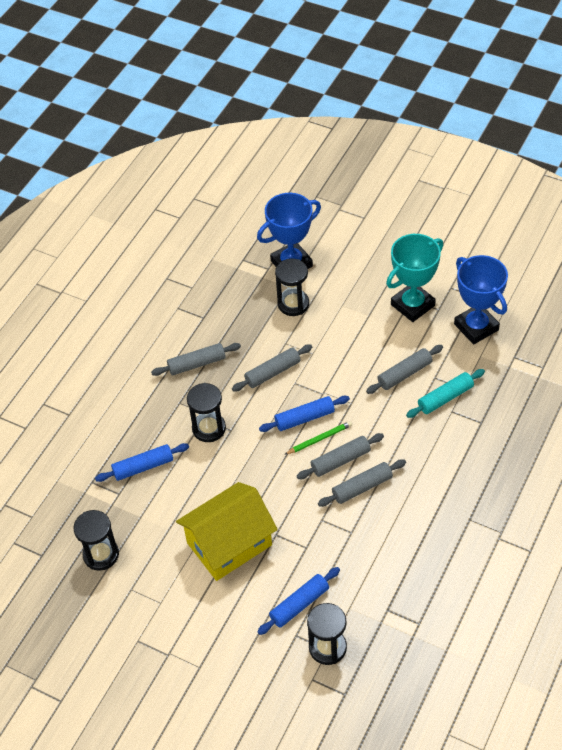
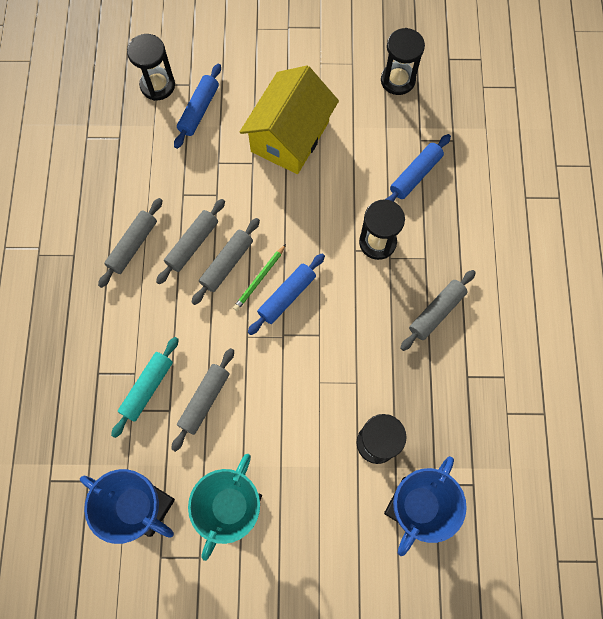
camera: 150 degrees right, 20 degrees up
grey rolling pin [232,344,312,391] -> grey rolling pin moved to [98,198,163,288]

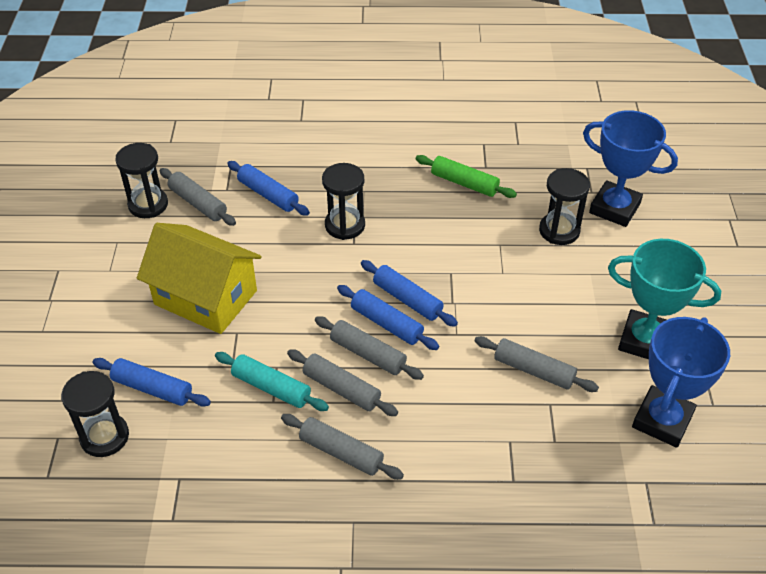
camera: 90 degrees left, 25 degrees down
turquoise rolling pin [111,337,179,438] -> turquoise rolling pin moved to [215,352,329,411]
green pencil [233,244,286,311] -> blue rolling pin [337,285,439,350]
grey rolling pin [400,270,476,351] -> grey rolling pin moved to [159,168,236,226]
none -> green rolling pin [416,155,517,198]

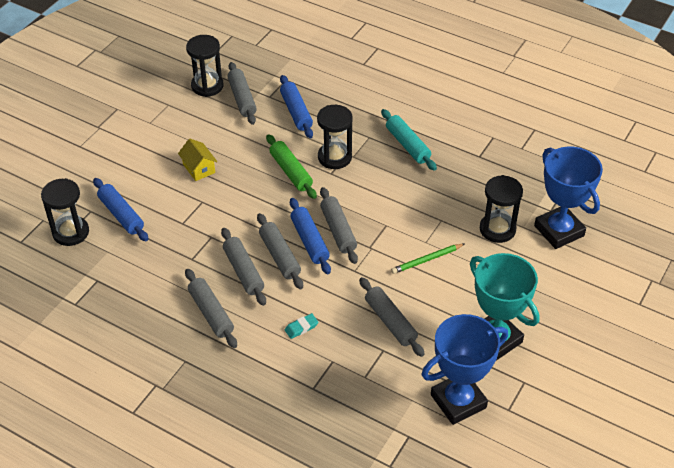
camera: 30 degrees right, 0 degrees up
yellow house [137,223,261,334] -> yellow house [178,139,217,181], size x0.43
turquoise rolling pin [215,352,329,411] -> turquoise rolling pin moved to [381,109,437,171]
blue rolling pin [361,260,458,327] -> grey rolling pin [320,187,358,264]
green rolling pin [416,155,517,198] -> green rolling pin moved to [266,134,317,199]
none -> turquoise eraser [285,313,318,339]
none -> green pencil [391,244,464,274]

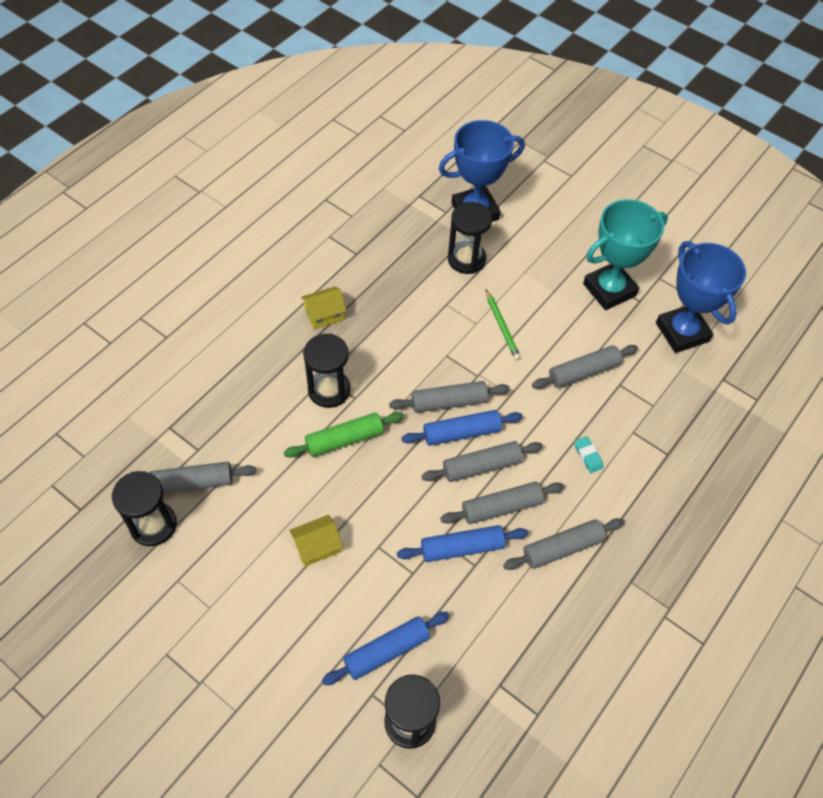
camera: 85 degrees left, 10 degrees up
blue rolling pin [280,75,313,138] -> blue rolling pin moved to [397,525,528,562]
turquoise rolling pin [381,109,437,171] -> yellow house [301,286,347,329]

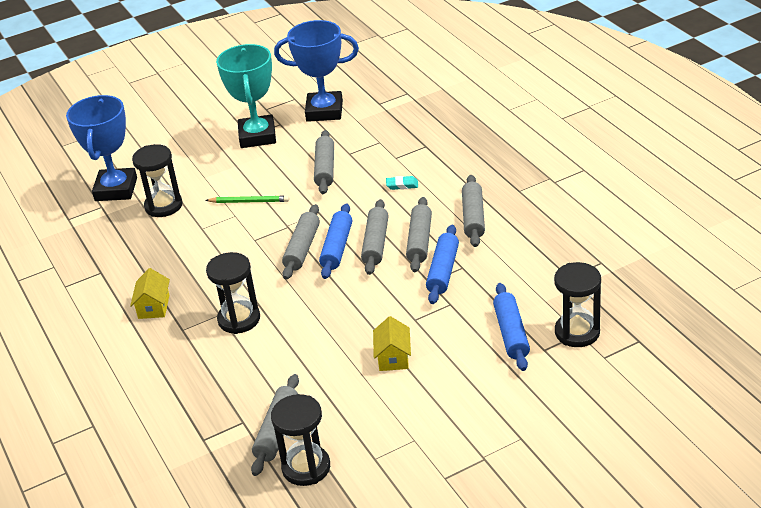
camera: 60 degrees left, 20 degrees down
green rolling pin [284,412,404,458] -> none

